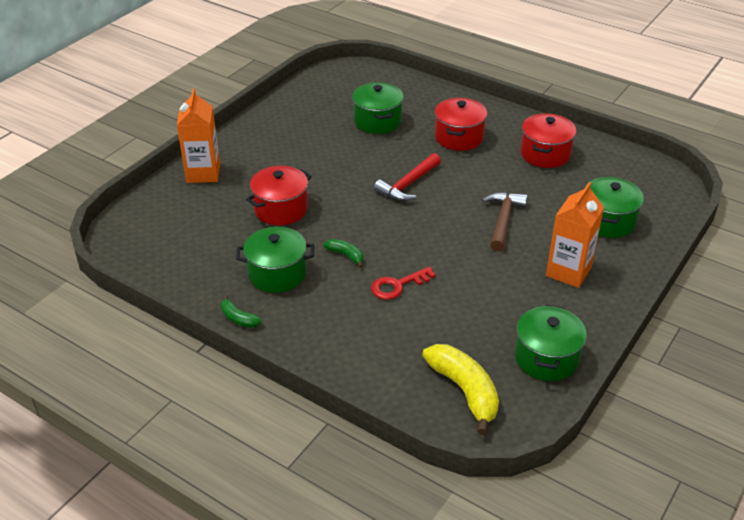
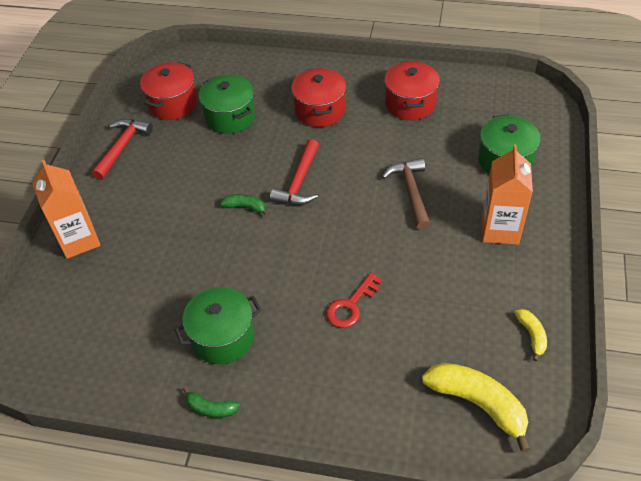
camera: 20 degrees left, 10 degrees up
red pot [246,166,312,225] -> red pot moved to [140,62,197,120]
green banana [324,239,363,268] -> green banana moved to [220,194,268,216]
green pot [515,305,587,381] -> yellow banana [515,309,547,361]
none -> red hammer [92,119,153,180]

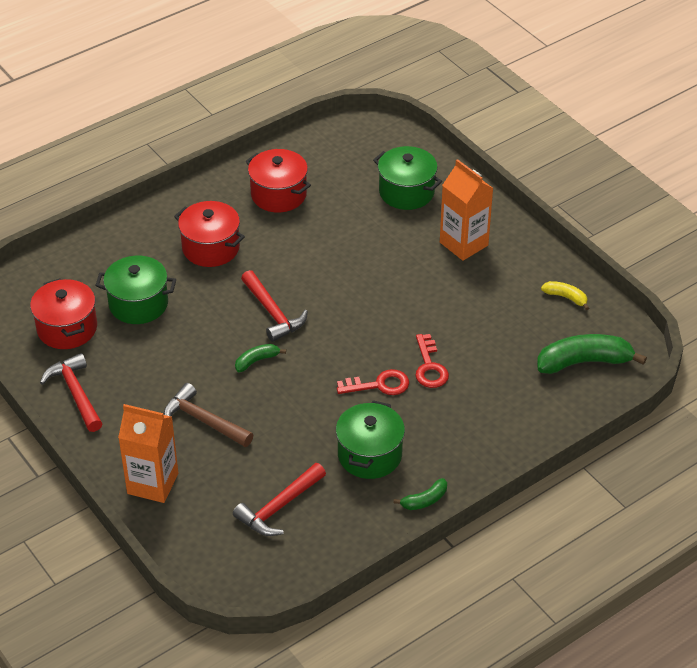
camera: 50 degrees left, 5 degrees down
brown hammer [382,158,431,230] -> brown hammer moved to [163,383,253,447]
yellow banana [422,363,531,453] -> green banana [537,334,647,374]
none -> red hammer [233,463,326,536]
none -> red key [337,369,409,395]

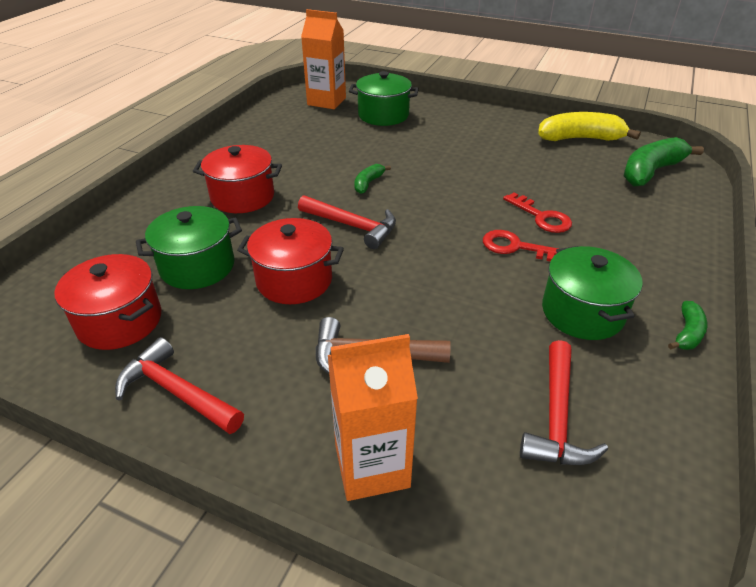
camera: 30 degrees left, 5 degrees down
green banana [235,344,286,372] -> green banana moved to [355,164,391,194]
red pot [246,149,311,212] -> red pot moved to [237,218,344,304]
red key [337,369,409,395] -> red key turned 120 degrees counterclockwise [483,230,558,261]
orange carton [440,159,493,261] -> orange carton moved to [301,9,346,109]
yellow banana [541,281,589,310] -> yellow banana [538,112,641,141], size x1.98

